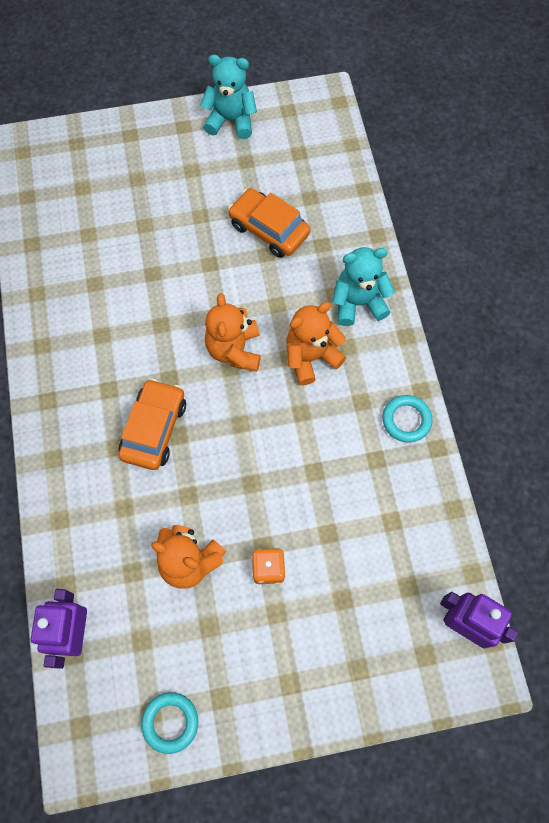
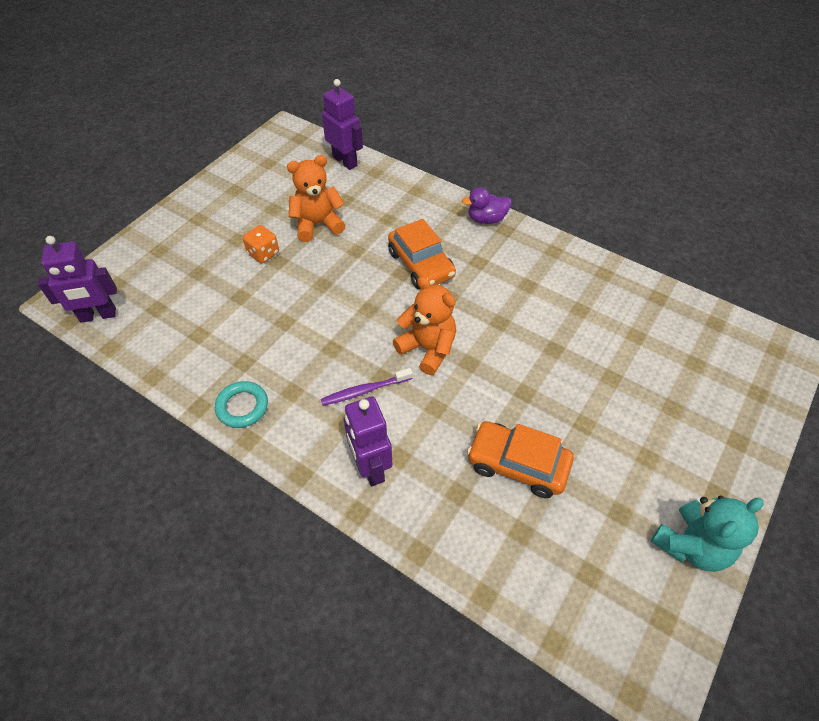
camera: 135 degrees right, 15 degrees down
turquoise ring [141,692,198,754] -> none
orange car [228,188,311,258] -> orange car turned 150 degrees counterclockwise [467,421,574,498]
orange teddy bear [286,302,347,385] -> purple toothbrush [321,368,413,406]
turquoise teddy bear [332,247,395,326] -> purple robot [344,396,392,486]
none -> purple duck [462,187,512,224]

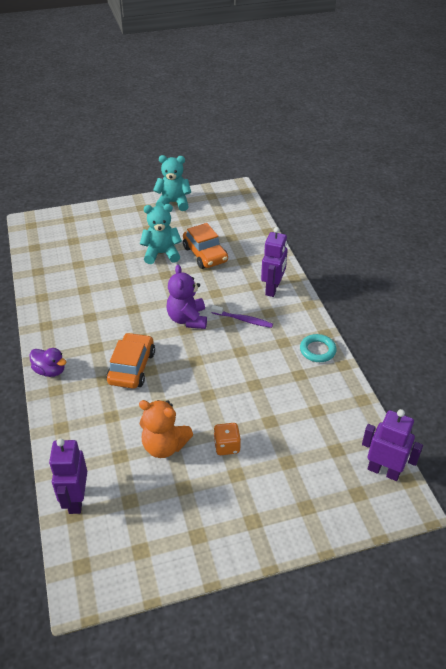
camera: 140 degrees left, 10 degrees down
orange teddy bear [393,276,456,375] -> purple teddy bear [166,265,207,329]
none -> turquoise teddy bear [140,204,182,264]

